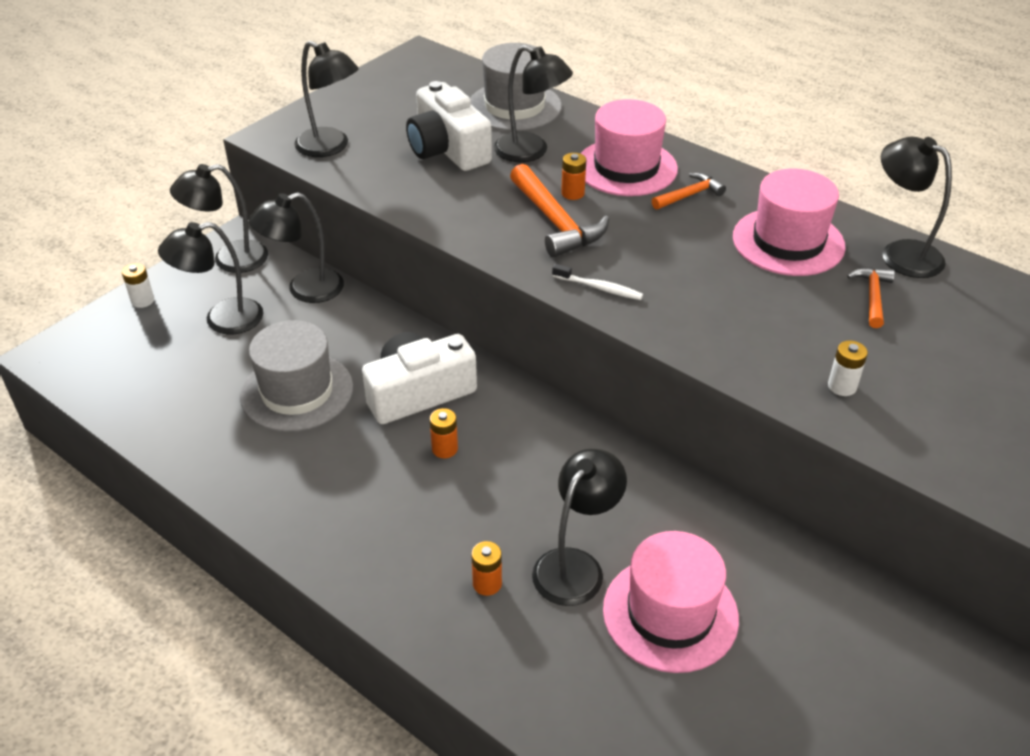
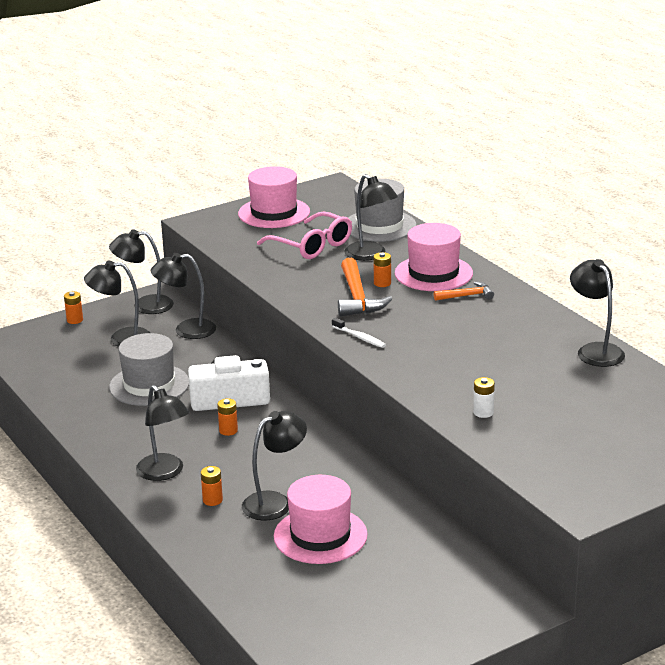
camera: 20 degrees right, 15 degrees down
white battery [122,263,154,308] -> orange battery [64,291,83,324]
black lamp [294,41,359,157] -> black lamp moved to [136,385,189,481]
white camera [406,81,492,171] -> pink glasses [257,211,352,259]
pink hat [733,169,846,276] -> pink hat moved to [238,166,310,228]
orange hammer [847,267,895,328] -> none

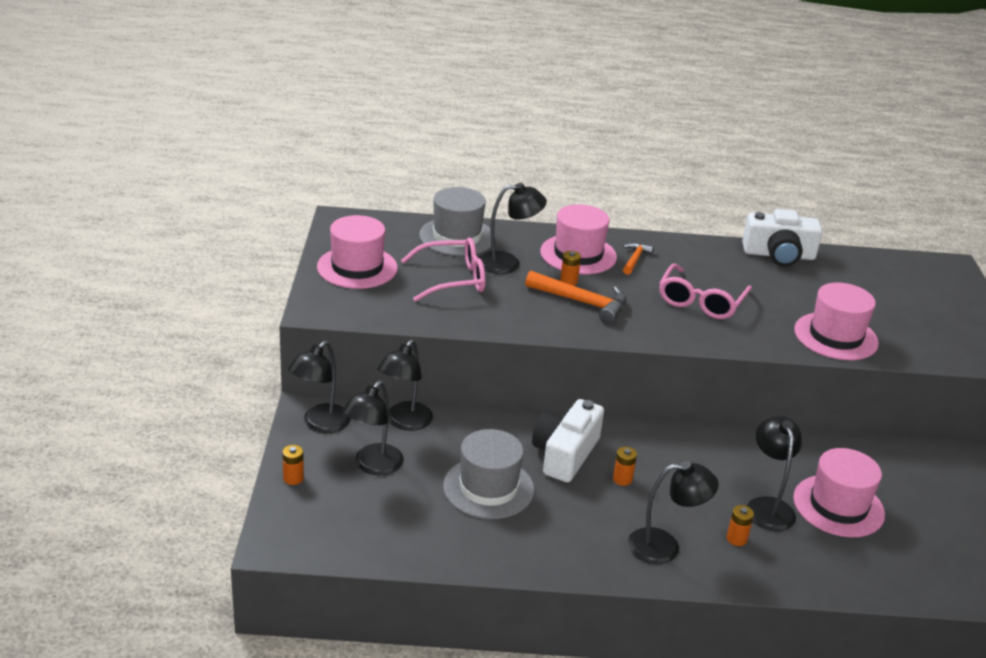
camera: 60 degrees left, 5 degrees up
white toothbrush [332,318,386,348] -> none
white battery [473,377,495,418] -> pink hat [794,282,879,360]
black lamp [570,259,625,367] -> white camera [742,209,823,267]
none -> pink glasses [659,264,752,319]

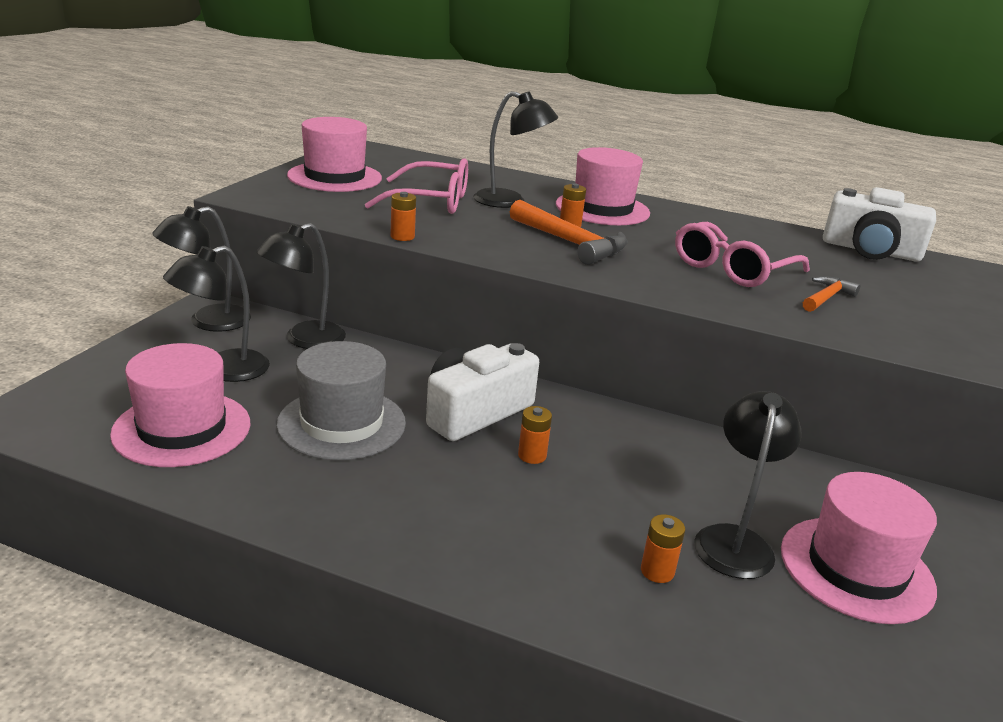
camera: 20 degrees right, 5 degrees down
orange battery [282,445,304,485] -> orange battery moved to [390,192,416,241]
grey hat [419,187,495,256] -> none
orange hammer [623,243,654,275] -> orange hammer moved to [803,276,860,312]
black lamp [628,461,719,564] -> none
pink hat [794,282,879,360] -> pink hat moved to [110,343,251,467]

